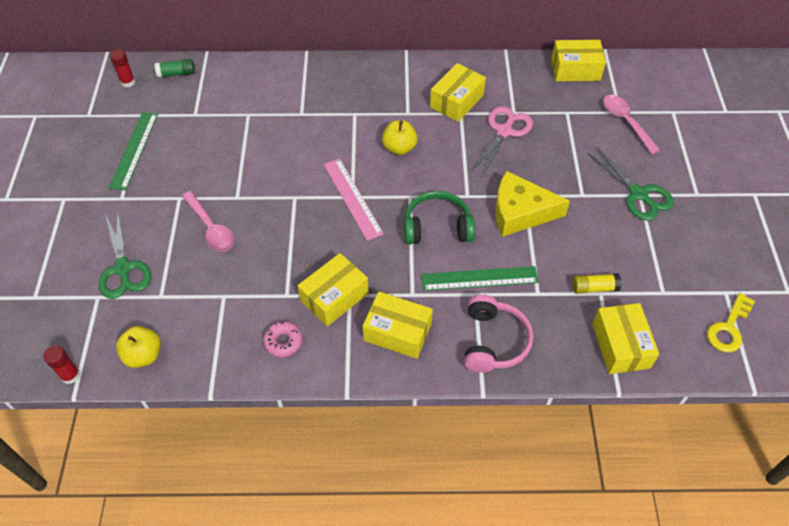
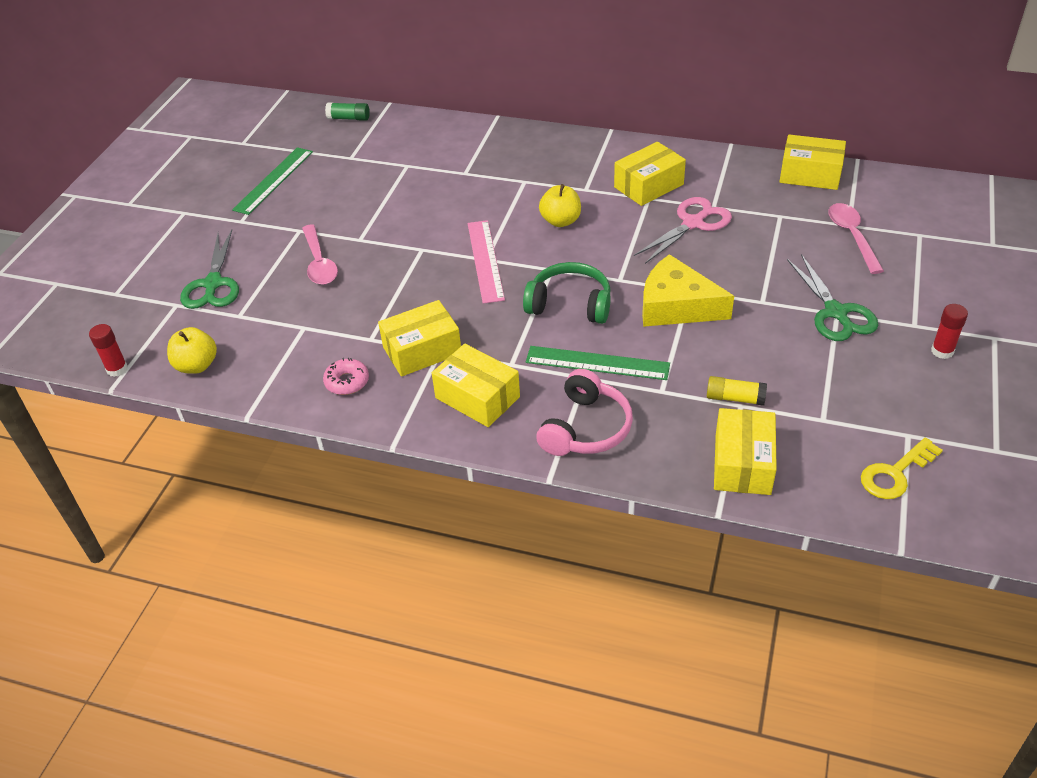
camera: 20 degrees right, 10 degrees down
red glue stick [110,49,135,87] -> red glue stick moved to [931,304,968,359]

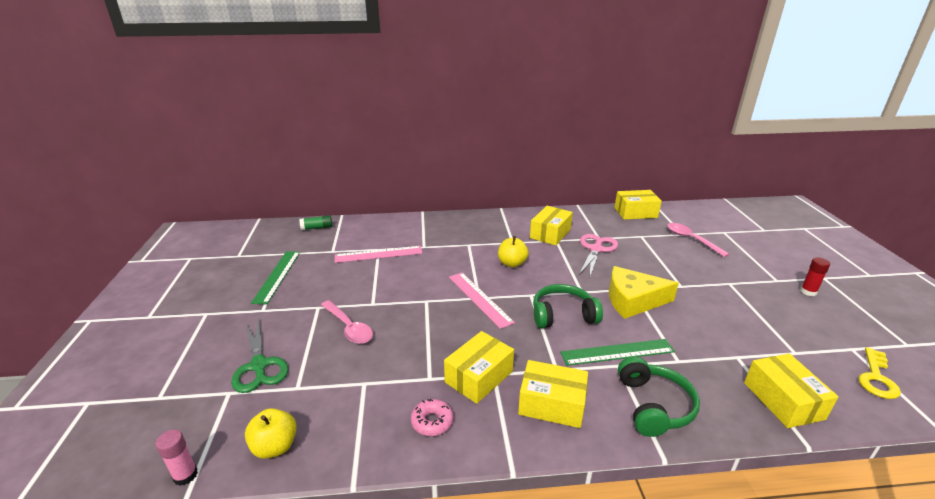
camera: 25 degrees left, 15 degrees down
red glue stick [89,324,128,377] -> pink glue stick [155,429,198,486]
pink headphones [536,369,633,456] -> green headphones [618,356,700,437]
yellow glue stick [707,376,767,406] -> none
green scissors [787,254,878,341] -> none
none -> pink ruler [335,246,422,263]

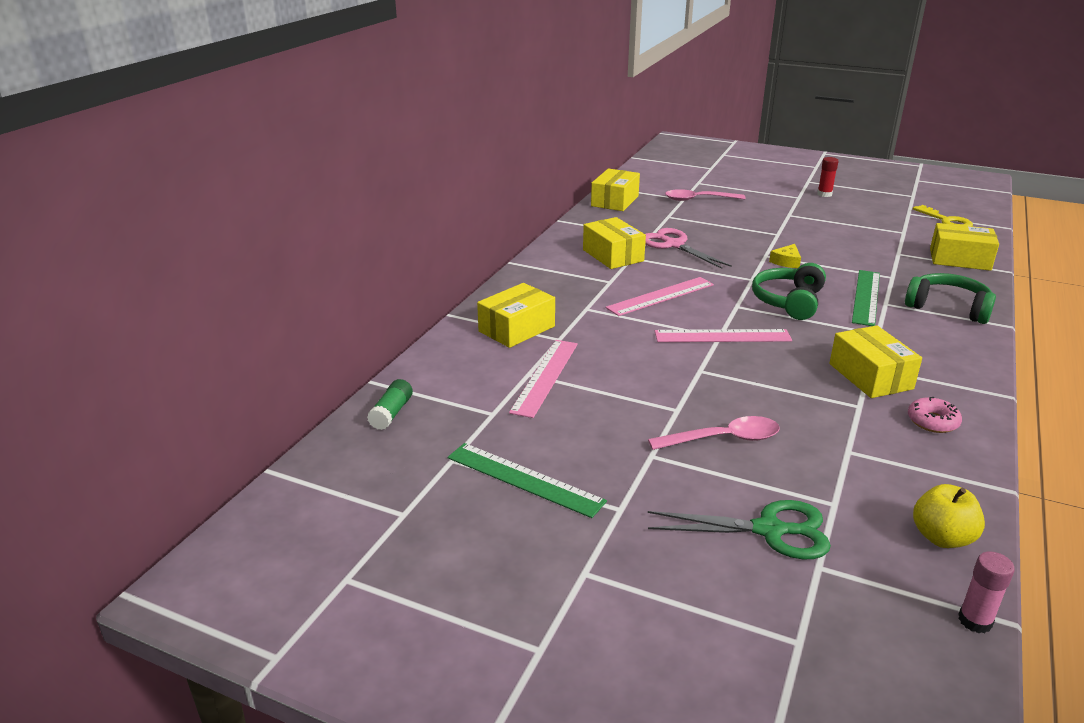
camera: 60 degrees left, 0 degrees up
yellow apple [498,236,529,267] -> pink ruler [606,277,714,316]
yellow box [518,360,588,428] -> yellow box moved to [477,283,555,348]
yellow cheese [609,266,679,319] -> yellow cheese [769,244,801,268], size x0.46

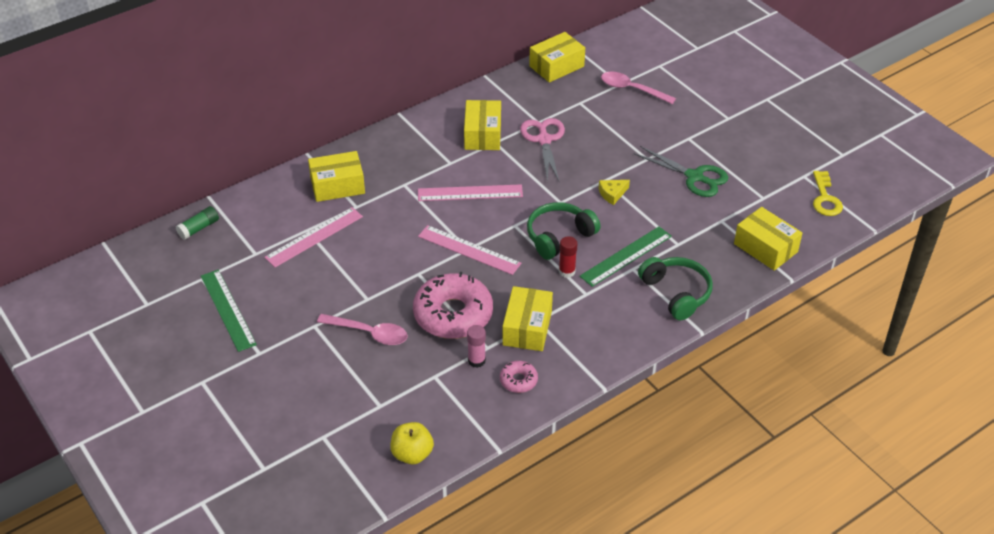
camera: 30 degrees right, 15 degrees up
green scissors [648,500,831,559] -> green scissors moved to [634,146,728,197]
red glue stick [817,157,838,197] -> red glue stick moved to [559,236,577,278]
pink glue stick [958,551,1015,633] -> pink glue stick moved to [467,325,486,368]
none -> pink donut [413,272,493,339]

